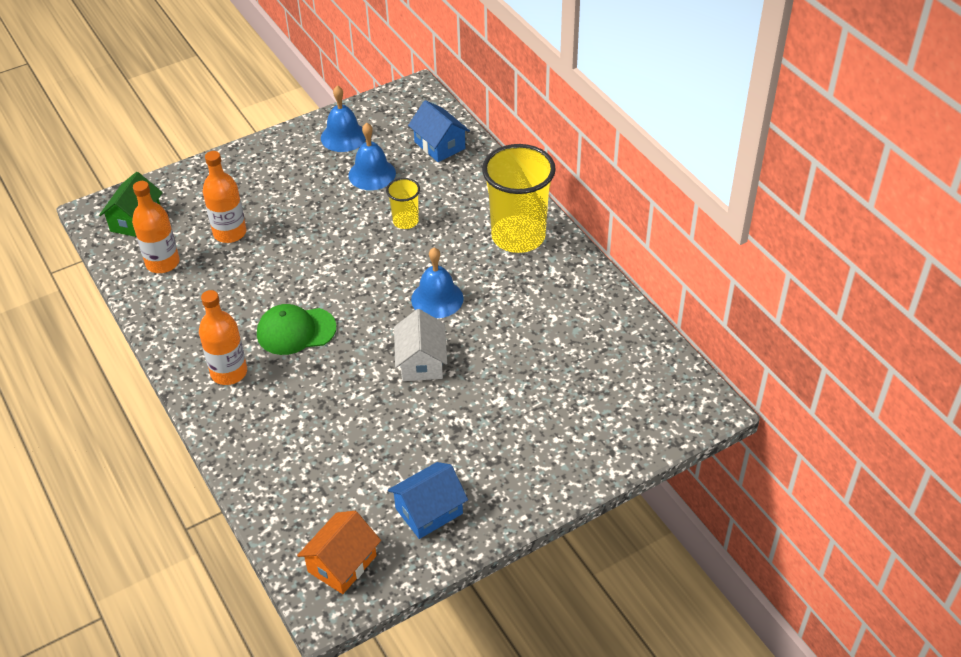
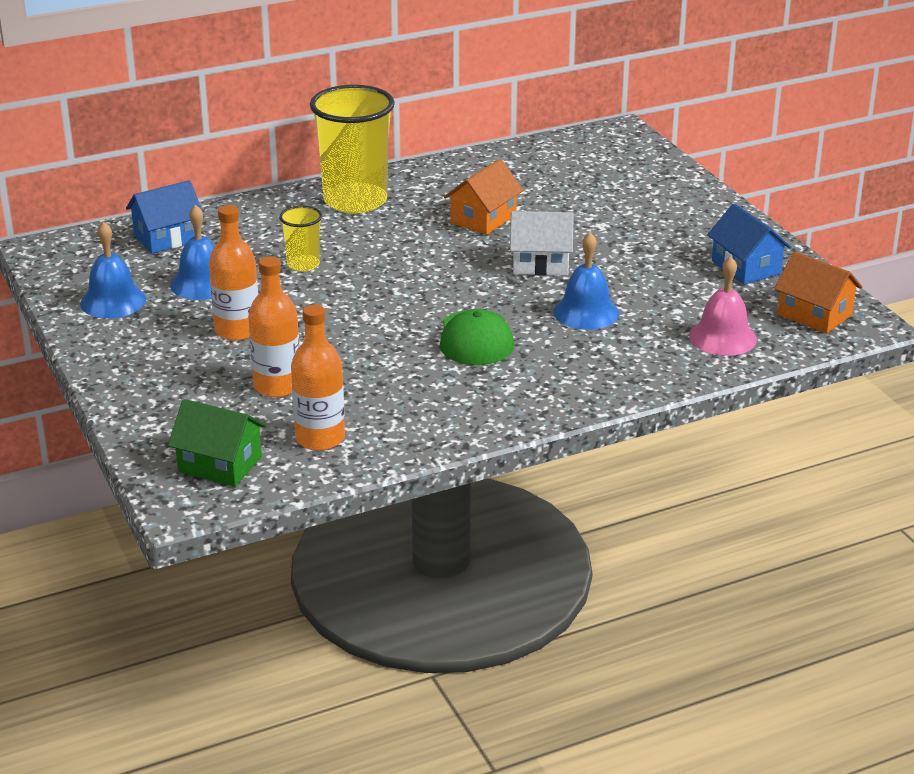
camera: 85 degrees left, 15 degrees down
orange bottle [199,290,247,385] -> orange bottle moved to [209,205,258,341]
blue bell [411,247,464,318] -> blue bell moved to [553,232,619,330]
none -> orange house [444,159,523,235]
none -> pink bell [689,256,757,356]

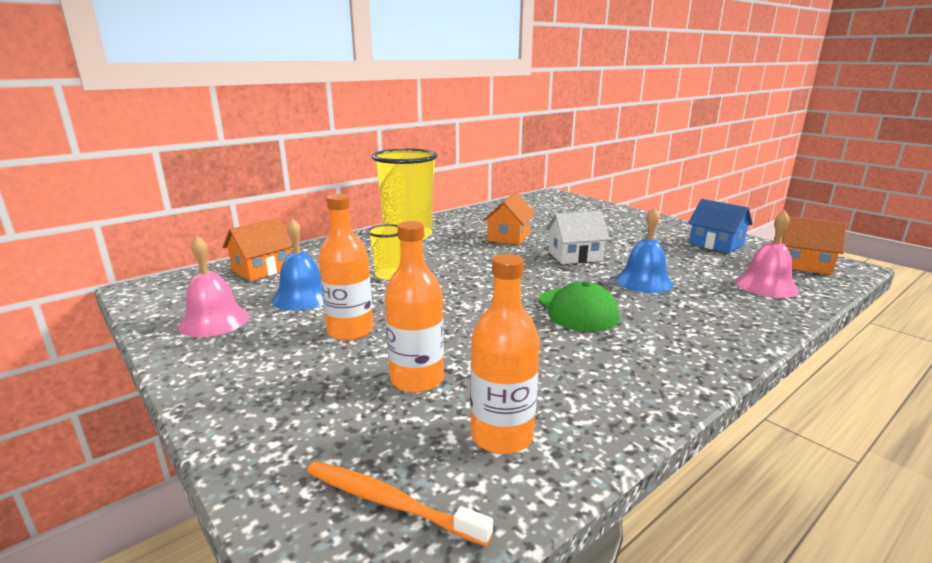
camera: 15 degrees left, 10 degrees down
blue bell [80,221,146,318] -> pink bell [178,236,249,337]
blue house [126,180,204,254] -> orange house [223,218,293,281]
green house [168,399,267,487] -> orange toothbrush [307,461,493,546]

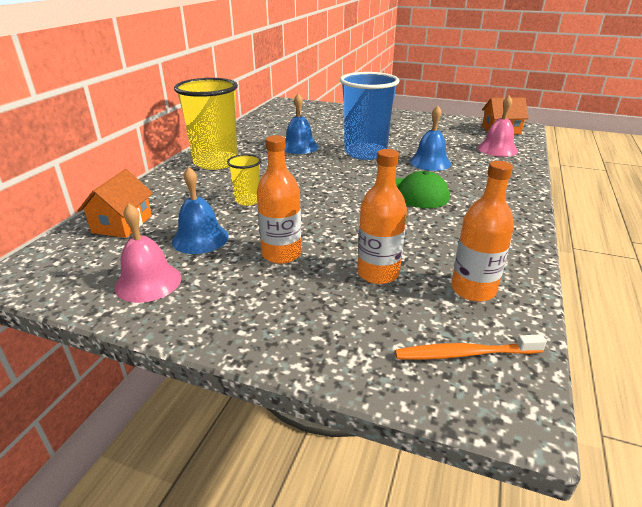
camera: 30 degrees left, 10 degrees up
orange house [482,192,535,245] -> blue bell [284,93,319,154]
white house [546,211,610,264] -> blue cup [340,72,399,160]
blue house [688,199,753,253] -> none

